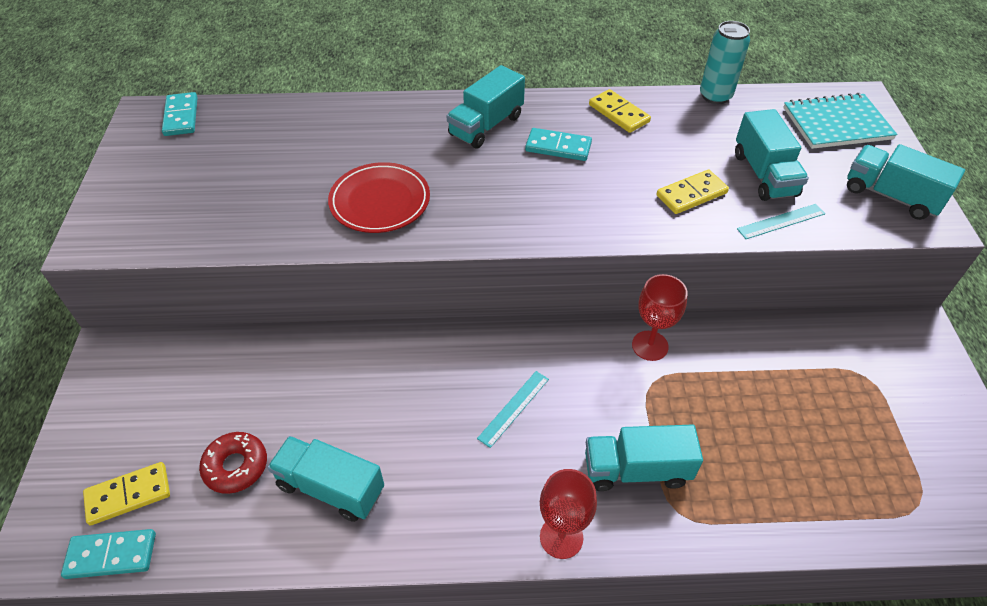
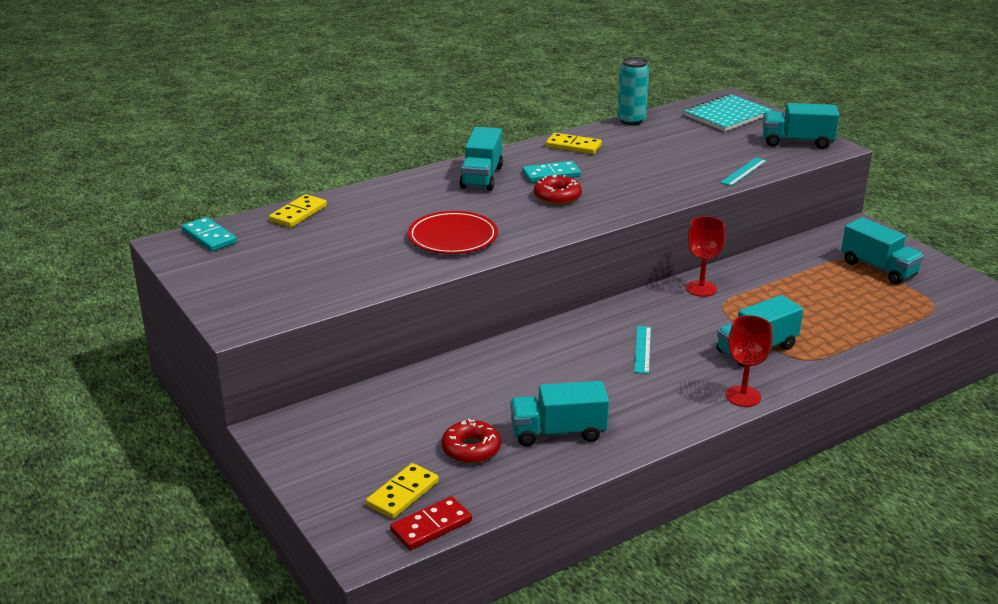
camera: 30 degrees left, 20 degrees down
turquoise domino [61,529,156,579] -> red domino [390,496,472,550]
yellow domino [657,170,729,214] -> yellow domino moved to [269,194,327,228]
turquoise truck [735,109,809,201] -> turquoise truck moved to [841,217,924,285]
none -> red donut [534,175,582,205]

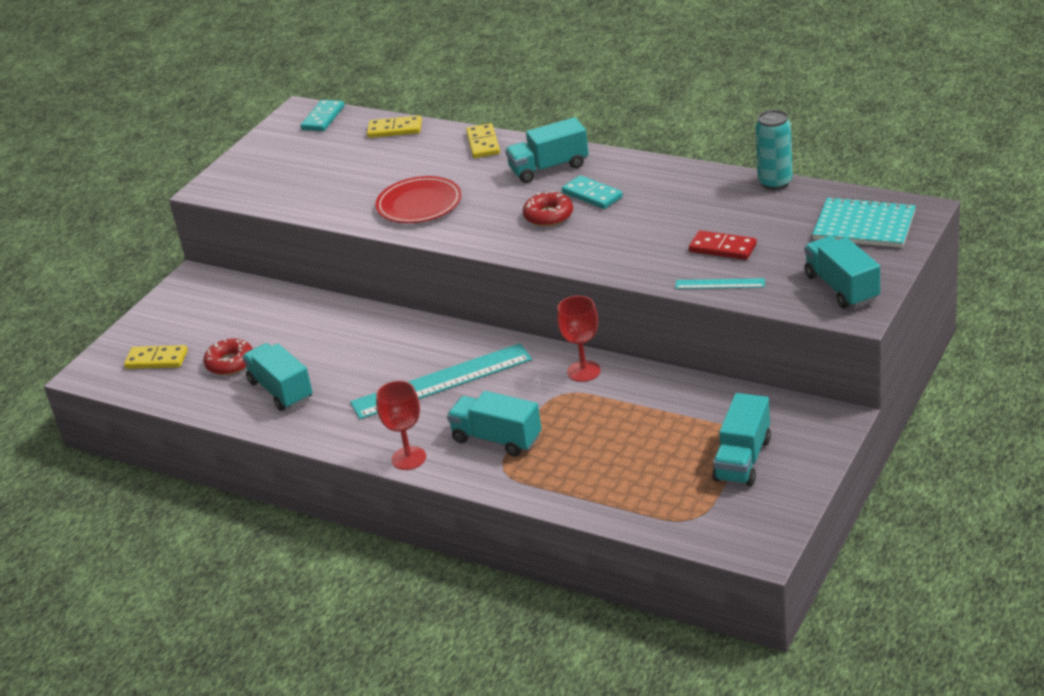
camera: 65 degrees right, 5 degrees up
red domino [390,496,472,550] -> red domino moved to [689,230,757,260]
yellow domino [546,133,602,154] -> yellow domino moved to [466,123,500,158]
turquoise ruler [634,326,651,374] -> turquoise ruler [350,343,532,419], size x2.16

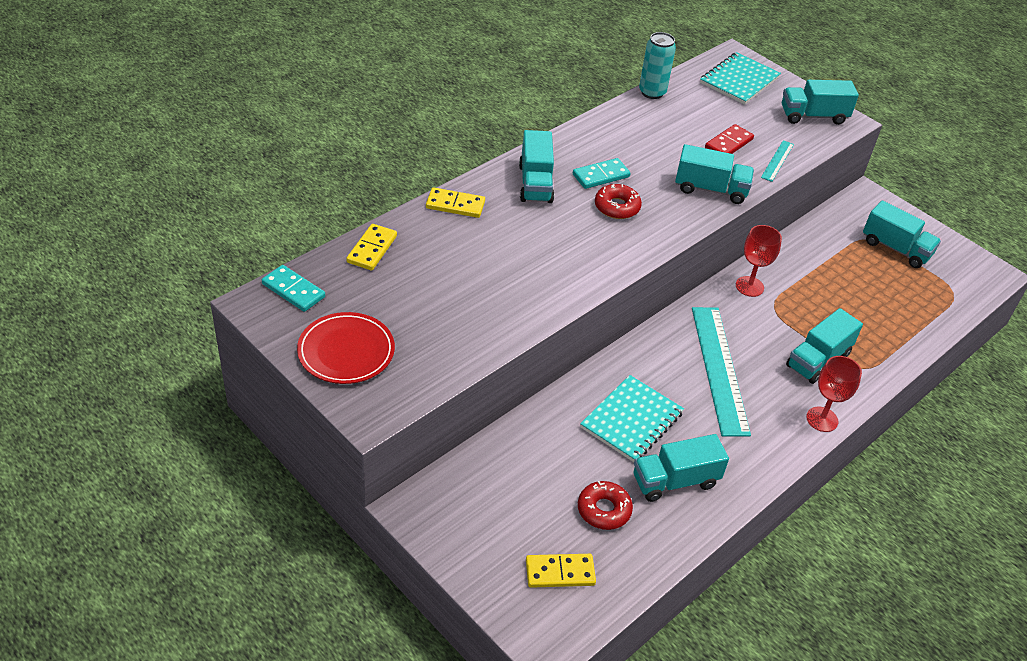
camera: 80 degrees left, 10 degrees up
yellow domino [124,345,188,369] -> yellow domino turned 60 degrees clockwise [526,554,596,588]
red plate [375,176,462,223] -> red plate moved to [297,312,395,384]
none -> turquoise notebook [580,375,684,462]
none -> turquoise truck [675,144,754,204]

